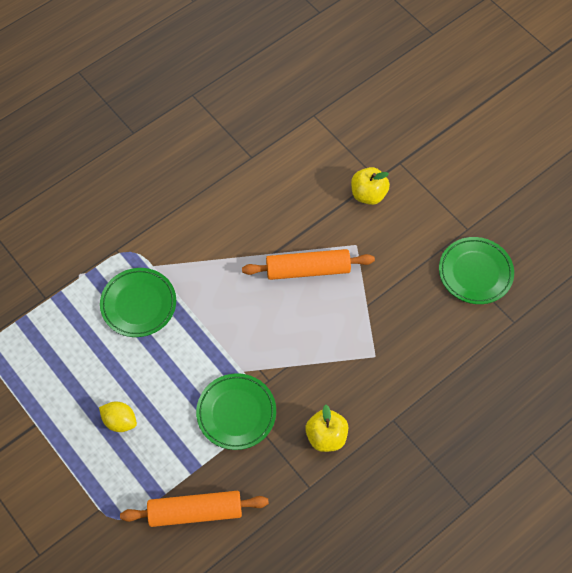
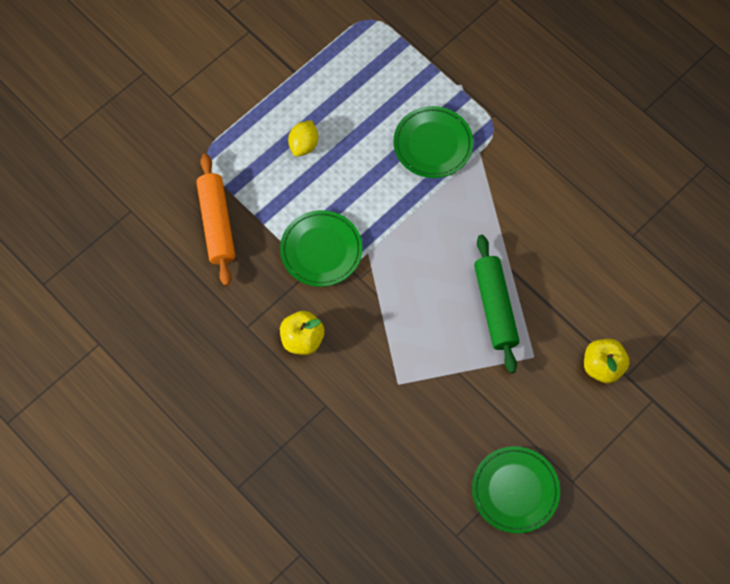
camera: 85 degrees right, 5 degrees up
orange rolling pin [242,249,375,280] -> green rolling pin [474,235,519,373]

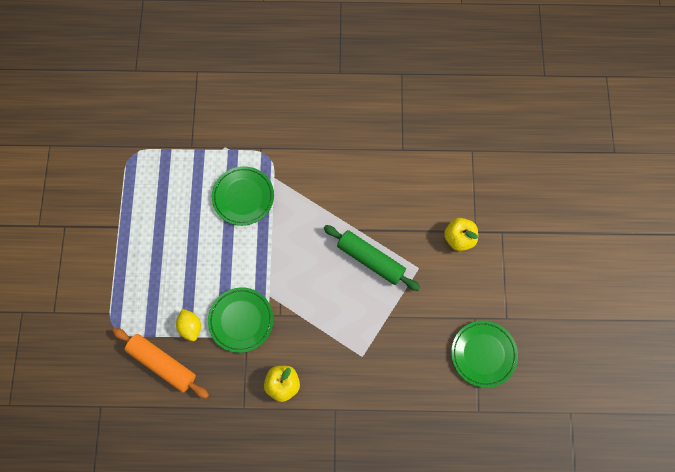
camera: 45 degrees left, 5 degrees up
yellow lemon [288,120,318,156] -> yellow lemon moved to [176,309,201,341]

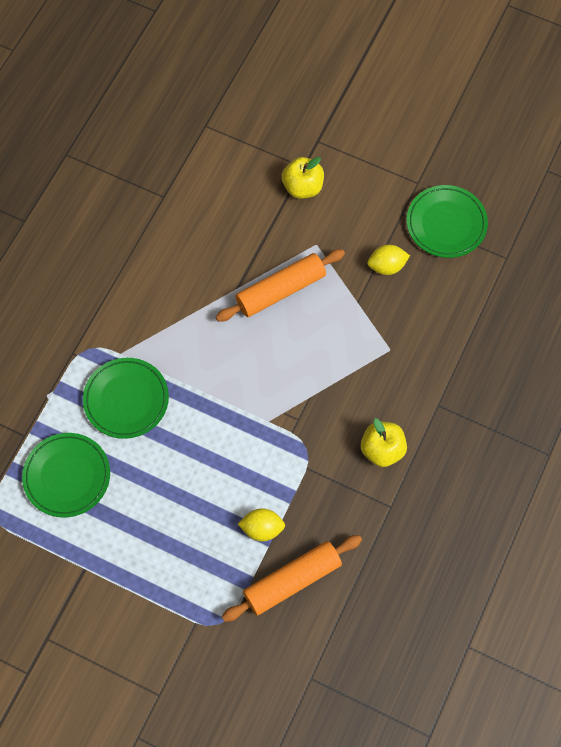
camera: 65 degrees left, 5 degrees down
green plate [208,287,274,353] -> green plate moved to [22,433,110,518]
green rolling pin [324,225,420,291] -> orange rolling pin [216,249,345,322]
none -> yellow lemon [367,245,410,275]

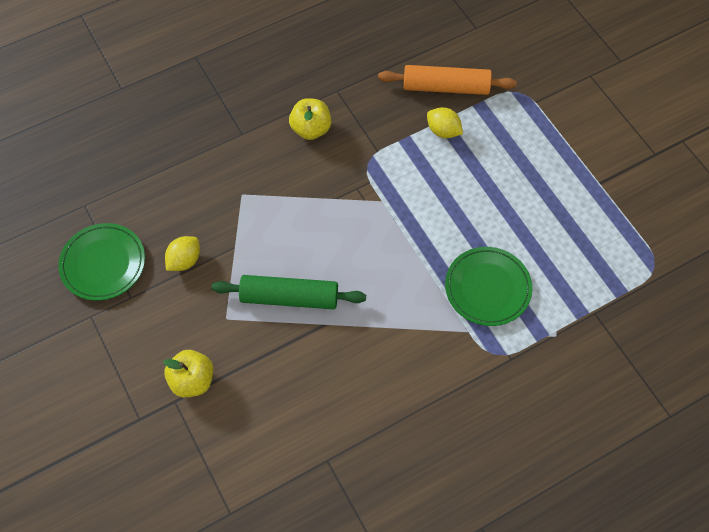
camera: 145 degrees left, 5 degrees down
green plate [22,433,110,518] -> none
orange rolling pin [216,249,345,322] -> green rolling pin [211,275,366,309]
yellow lemon [367,245,410,275] -> yellow lemon turned 75 degrees counterclockwise [165,236,200,271]

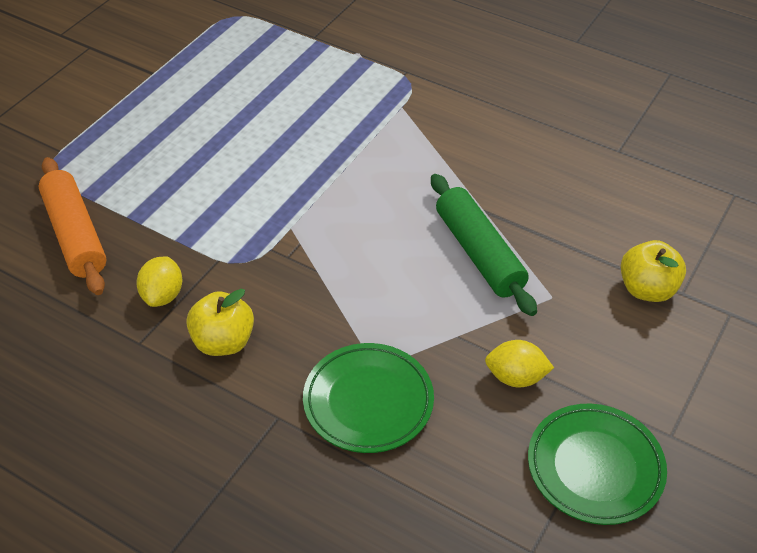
camera: 120 degrees left, 15 degrees down
yellow lemon [427,107,463,138] -> yellow lemon moved to [136,257,182,307]
green plate [445,247,532,326] -> green plate moved to [303,343,434,453]

